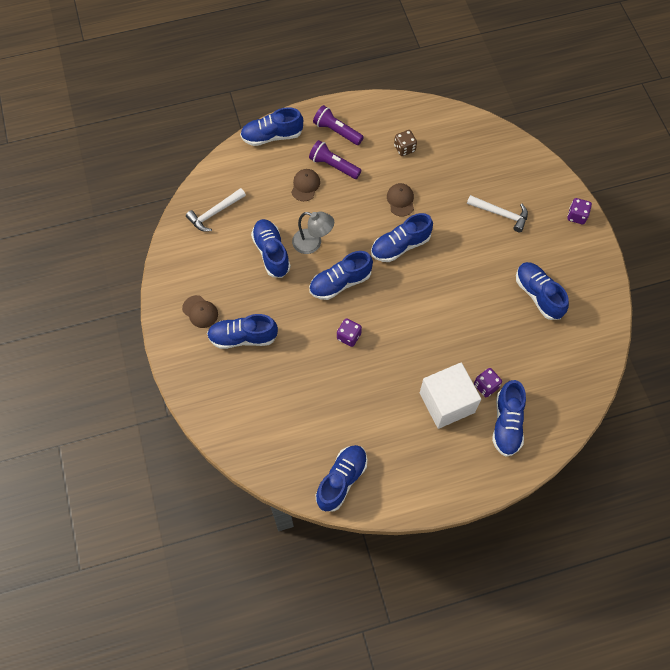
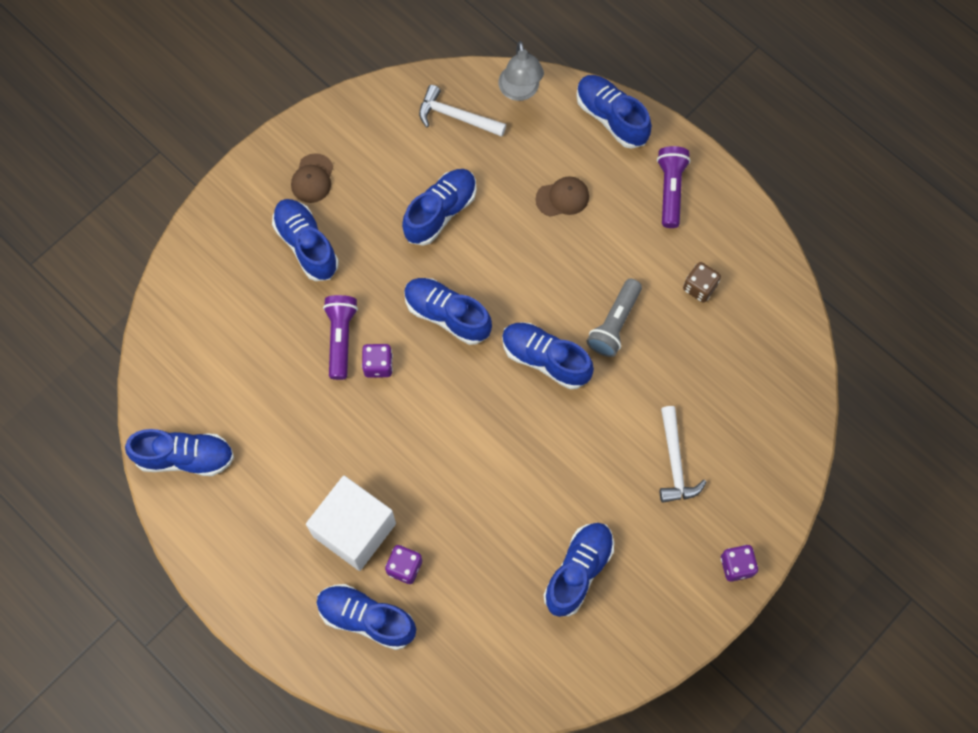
camera: 60 degrees right, 5 degrees up
grey lamp [292,212,334,254] -> grey lamp moved to [498,41,544,101]
purple flashlight [309,140,361,179] -> purple flashlight moved to [323,295,358,380]
brown cap [387,183,414,216] -> grey flashlight [587,279,642,357]
blue shoe [492,380,526,457] -> blue shoe turned 45 degrees clockwise [317,584,416,650]

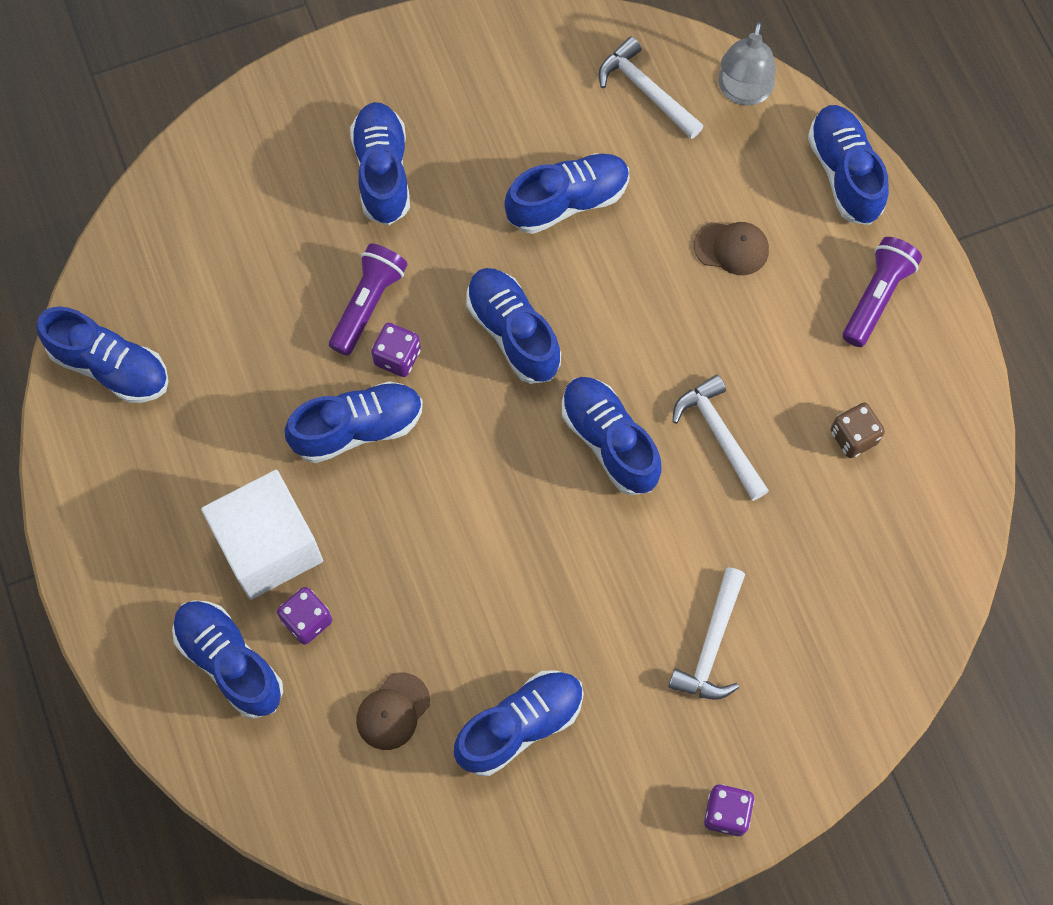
camera: 25 degrees right, 0 degrees up
brown cap [291,153,333,203] -> brown cap moved to [356,673,430,750]
grey flashlight [587,279,642,357] -> white hammer [672,375,769,501]
none -> blue shoe [284,381,423,463]

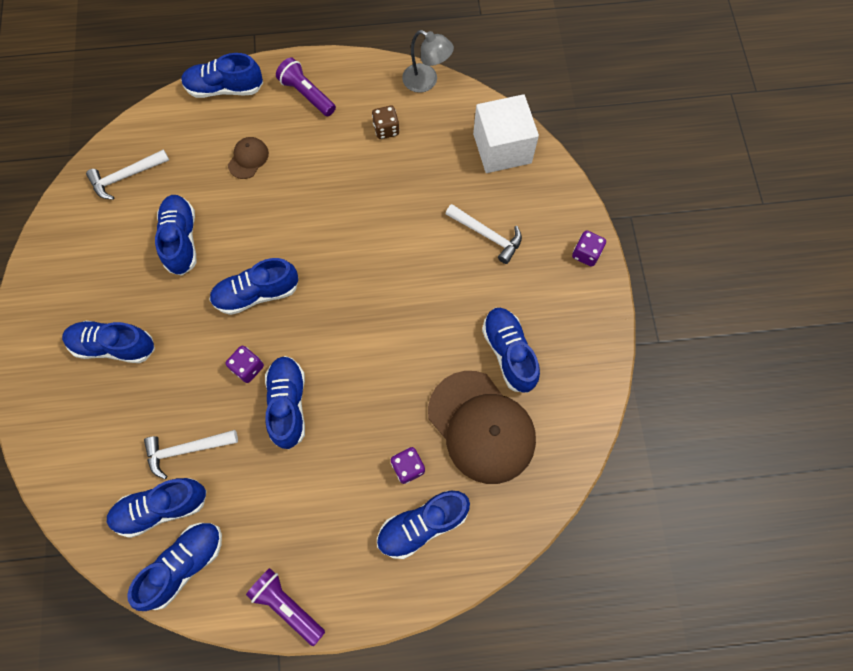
camera: 75 degrees left, 0 degrees up
white cube [201,470,323,600] -> white cube moved to [473,94,539,173]
purple flashlight [329,243,408,356] -> purple flashlight moved to [246,568,325,646]
brown cap [356,673,430,750] -> brown cap [428,371,536,484], size x2.26
blue shoe [562,377,662,495] -> blue shoe moved to [107,478,207,538]
white hammer [672,375,769,501] -> white hammer moved to [144,430,238,479]
grey lamp [718,22,776,106] -> grey lamp moved to [402,30,454,93]

